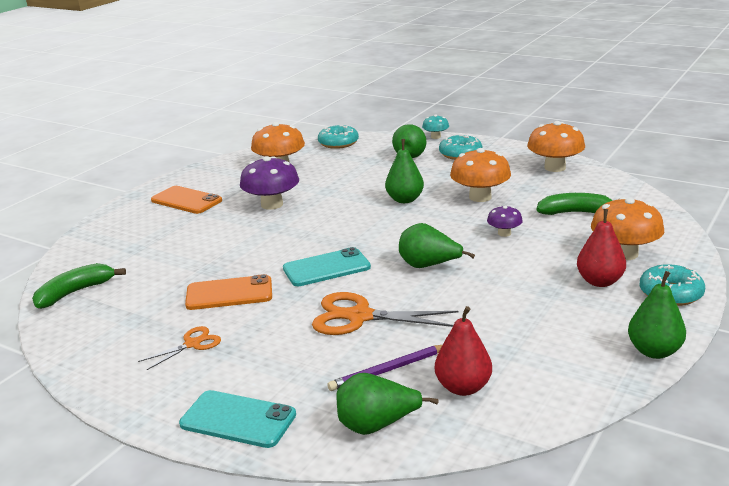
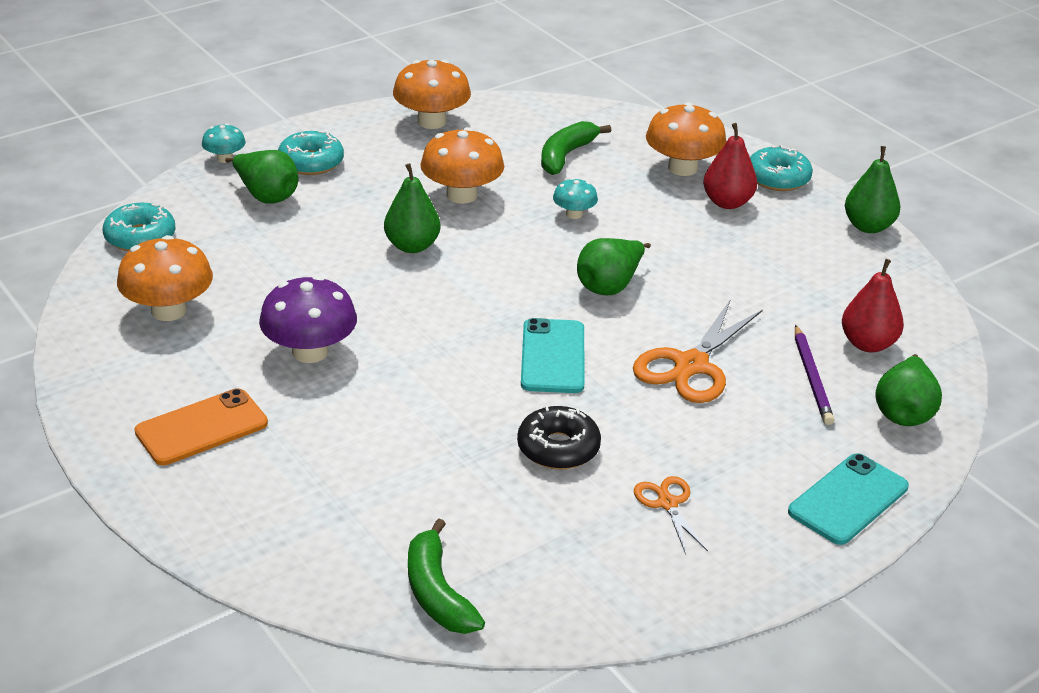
camera: 70 degrees left, 10 degrees up
orange phone [185,274,272,310] -> black donut [517,405,601,470]
purple mushroom [487,206,523,237] -> turquoise mushroom [553,178,598,219]

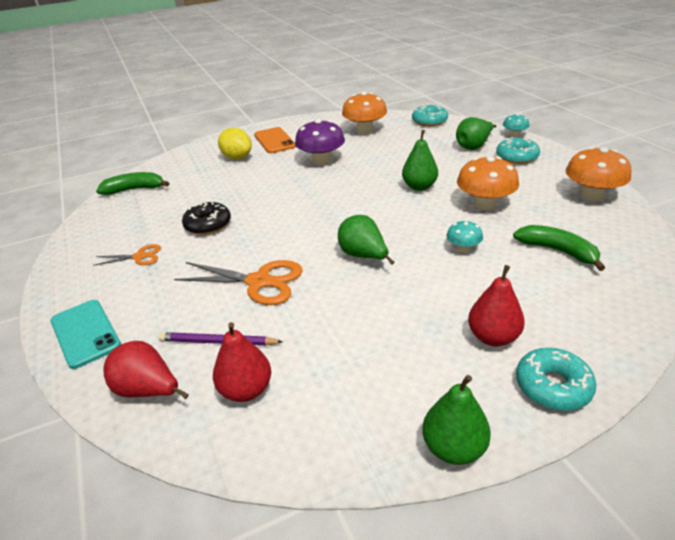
camera: 105 degrees right, 0 degrees up
turquoise phone [521,318,584,393] -> none
orange scissors [633,299,763,403] -> orange scissors turned 150 degrees clockwise [174,260,303,305]
orange mushroom [646,102,727,176] -> none
green pear [875,354,942,426] -> red pear [103,341,189,399]
none -> yellow lemon [218,128,252,159]

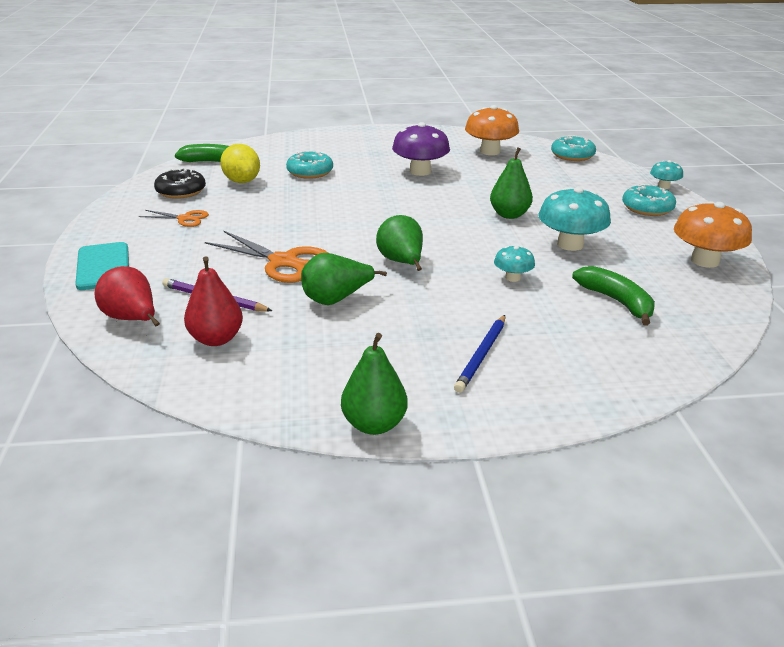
camera: 15 degrees right, 5 degrees down
black donut [182,202,231,235] -> black donut moved to [154,168,206,199]
yellow lemon [218,128,252,159] -> yellow lemon moved to [220,144,260,183]
orange phone [254,127,296,153] -> none
green pear [456,117,496,150] -> green pear moved to [301,253,387,305]
orange mushroom [457,156,519,210] -> turquoise mushroom [539,187,611,251]
red pear [468,265,525,347] -> blue pencil [454,315,505,393]
turquoise donut [516,348,597,411] -> turquoise donut moved to [286,151,333,179]

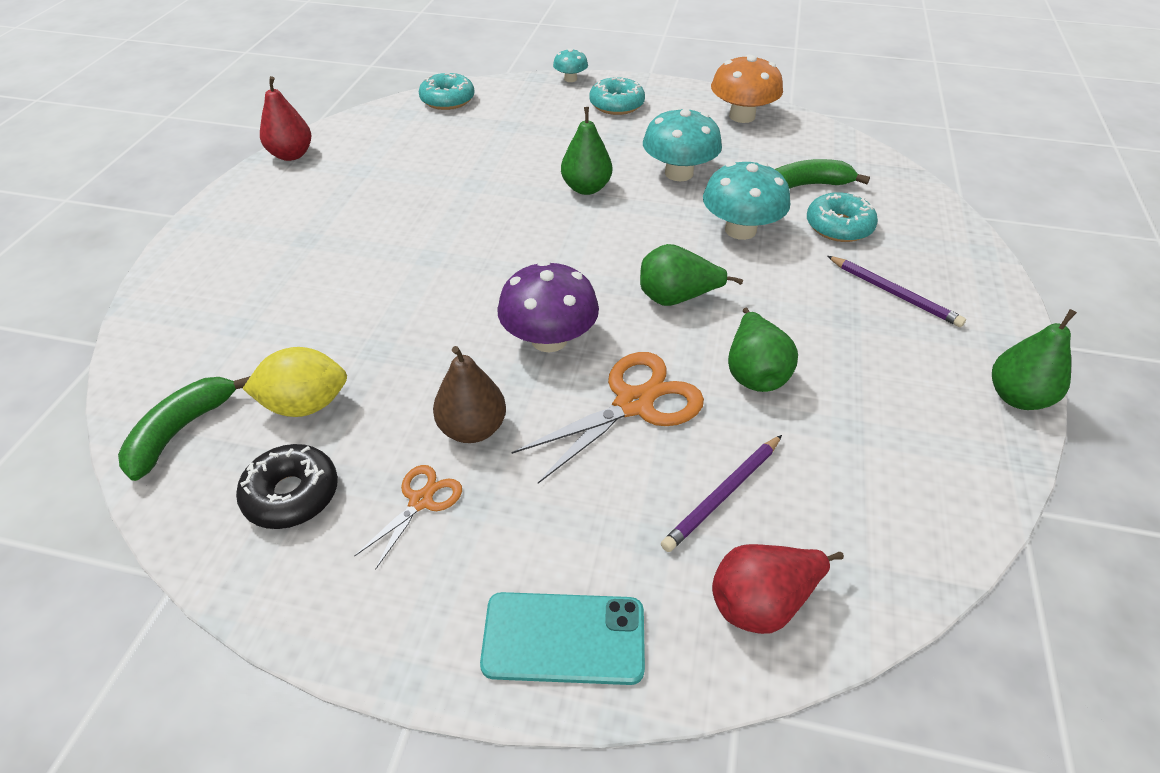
camera: 70 degrees left, 15 degrees up
red pear [184,256,243,346] -> red pear moved to [260,76,311,161]
turquoise donut [286,151,333,179] -> turquoise donut moved to [807,192,878,242]
purple mushroom [392,122,450,176] -> purple mushroom moved to [497,261,599,352]
blue pencil [454,315,505,393] -> purple pencil [827,256,966,327]
orange mushroom [465,105,519,155] -> none
turquoise mushroom [494,246,535,282] -> turquoise mushroom [703,161,790,240], size x1.87
none -> brown pear [433,346,506,443]

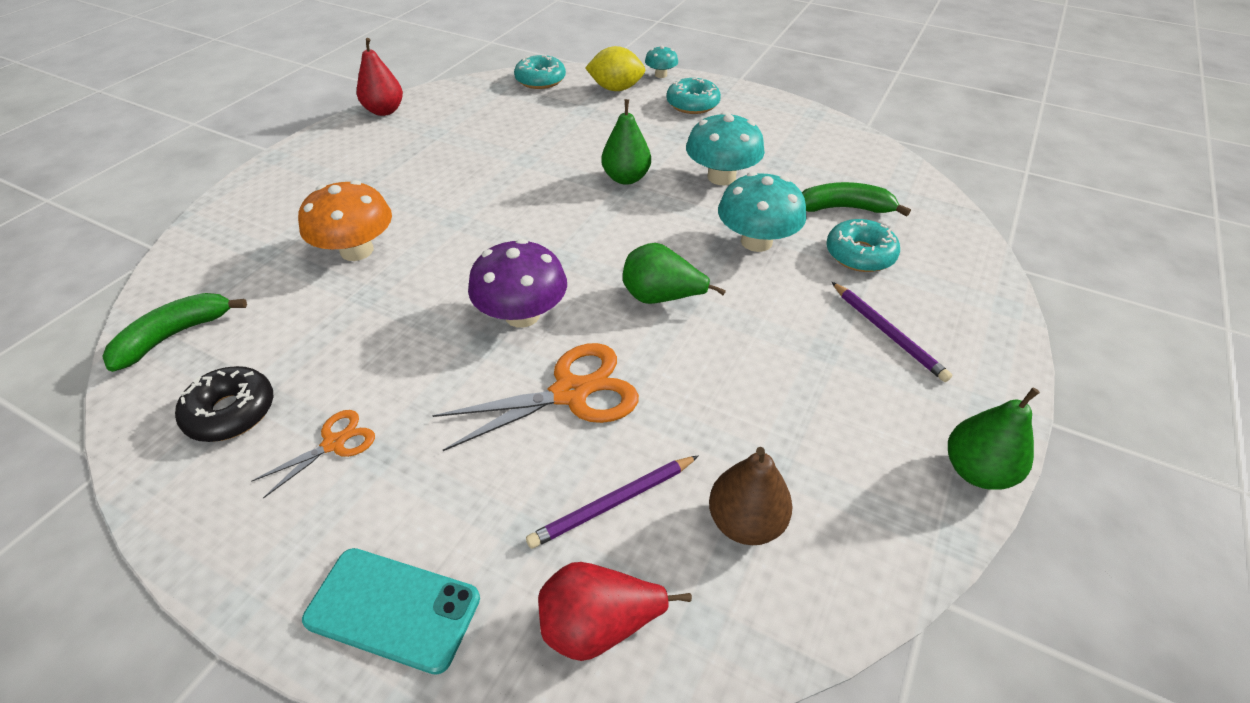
camera: 15 degrees right, 0 degrees up
yellow lemon [242,347,347,417] -> yellow lemon moved to [585,46,645,91]
brown pear [433,346,506,443] -> brown pear moved to [709,447,793,545]
orange mushroom [711,54,783,123] -> orange mushroom moved to [298,180,392,261]
green pear [728,308,798,392] -> none

